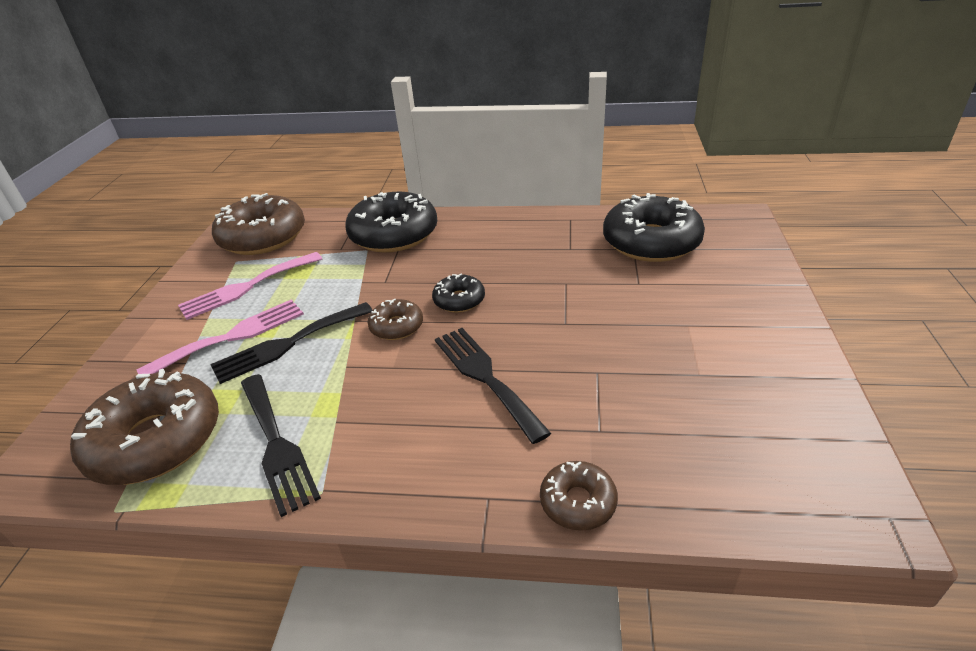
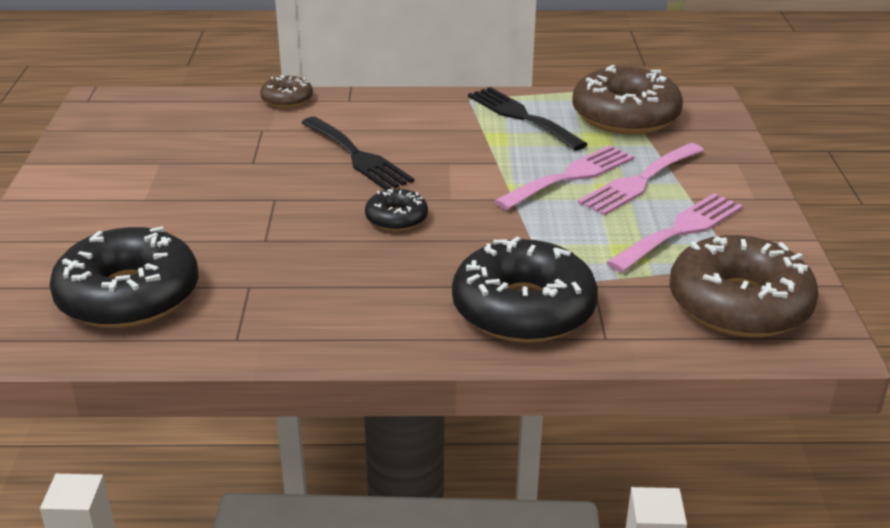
camera: 170 degrees right, 5 degrees down
black fork [210,302,372,384] -> pink fork [494,145,634,210]
brown donut [368,299,423,340] -> none

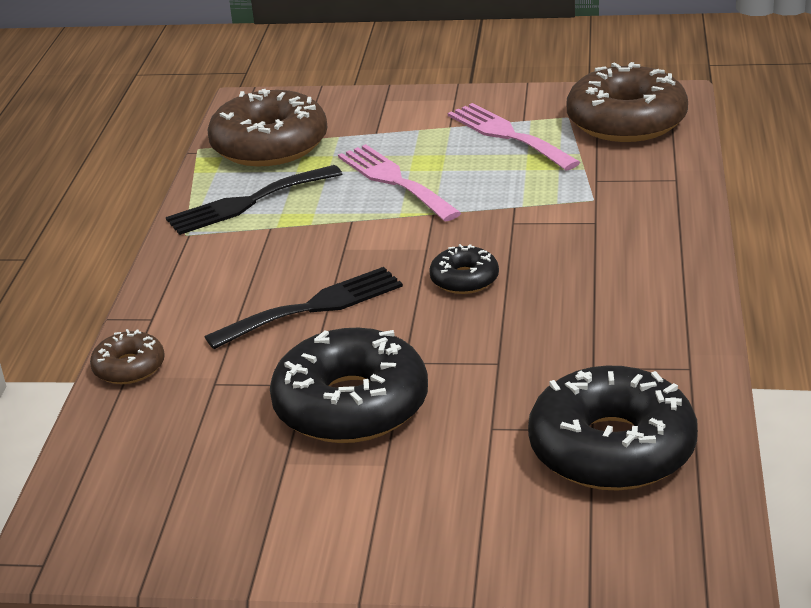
camera: 80 degrees left, 0 degrees up
black donut [452,236,598,343] -> black donut moved to [270,328,428,443]
pink fork [578,143,704,216] -> none

